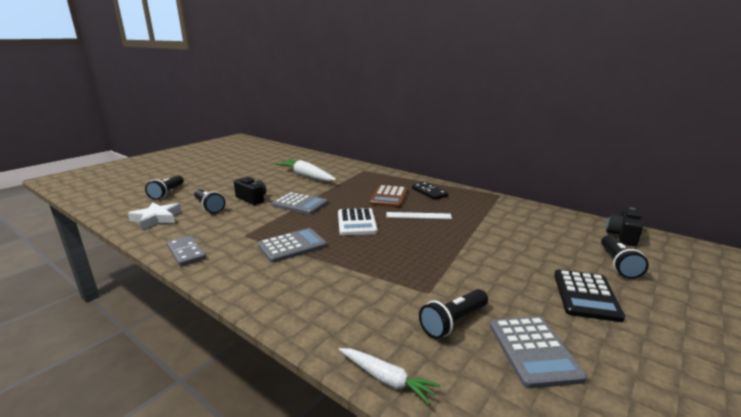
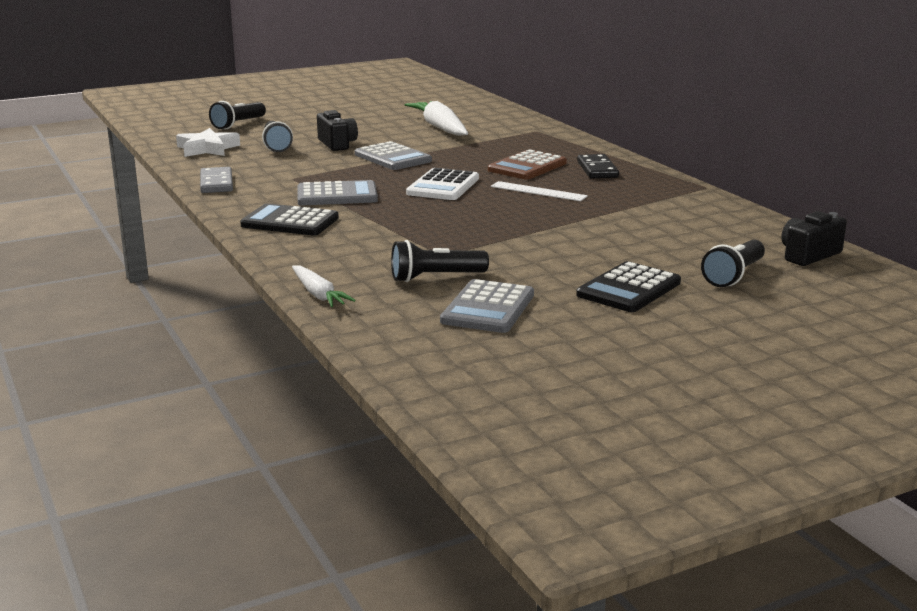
camera: 25 degrees right, 0 degrees up
none -> black calculator [240,203,339,235]

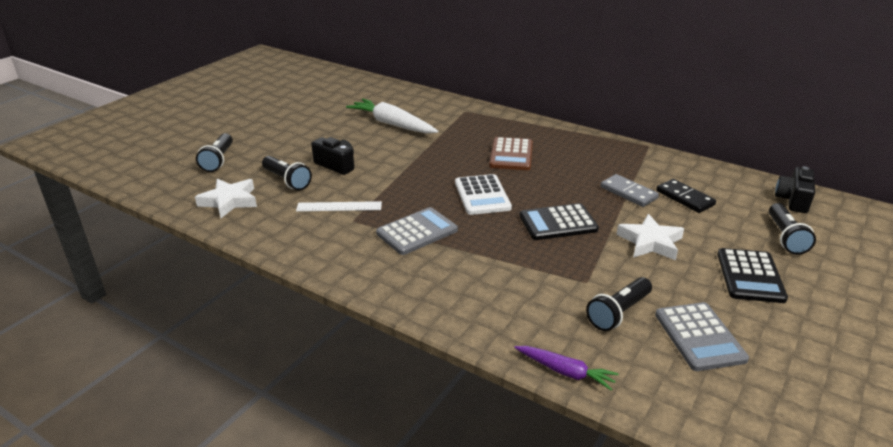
camera: 30 degrees left, 10 degrees up
grey domino [200,167,233,193] -> grey domino moved to [600,174,659,207]
black calculator [240,203,339,235] -> black calculator moved to [520,203,599,240]
white carrot [292,265,356,307] -> purple carrot [514,346,619,391]
grey calculator [355,141,432,170] -> none
white ruler [491,181,588,201] -> white ruler moved to [296,201,382,211]
black domino [577,154,619,179] -> black domino moved to [656,179,716,213]
none -> white star [616,214,684,260]

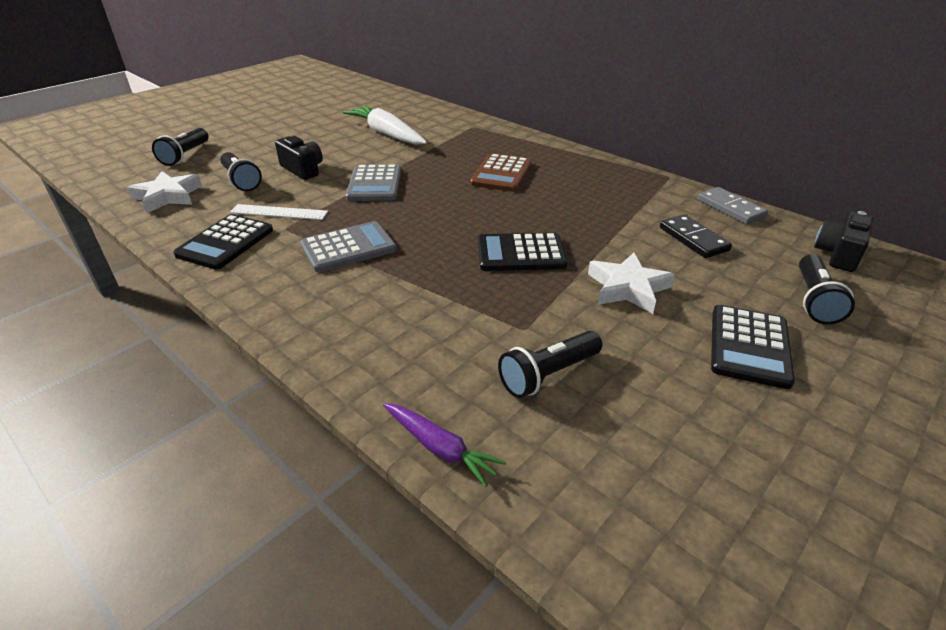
camera: 10 degrees right, 5 degrees up
white calculator [455,174,512,215] -> none
grey domino [600,174,659,207] -> grey domino moved to [698,187,768,224]
grey calculator [655,302,749,371] -> grey calculator moved to [346,164,401,201]
none -> black calculator [173,214,273,270]

